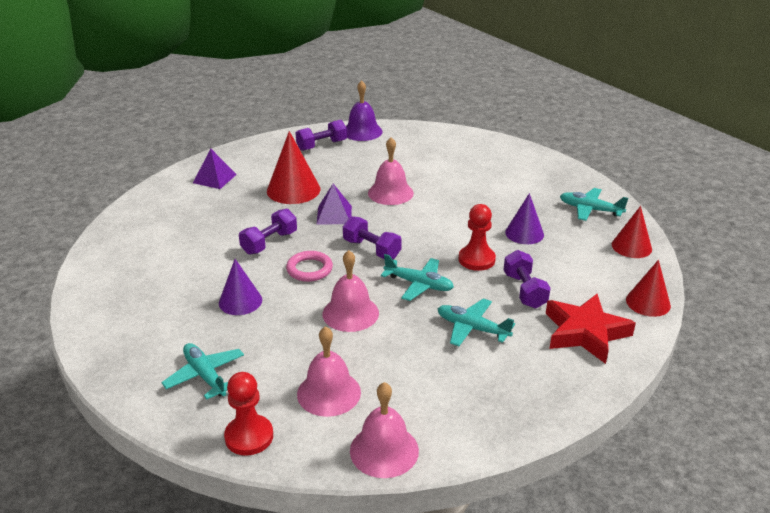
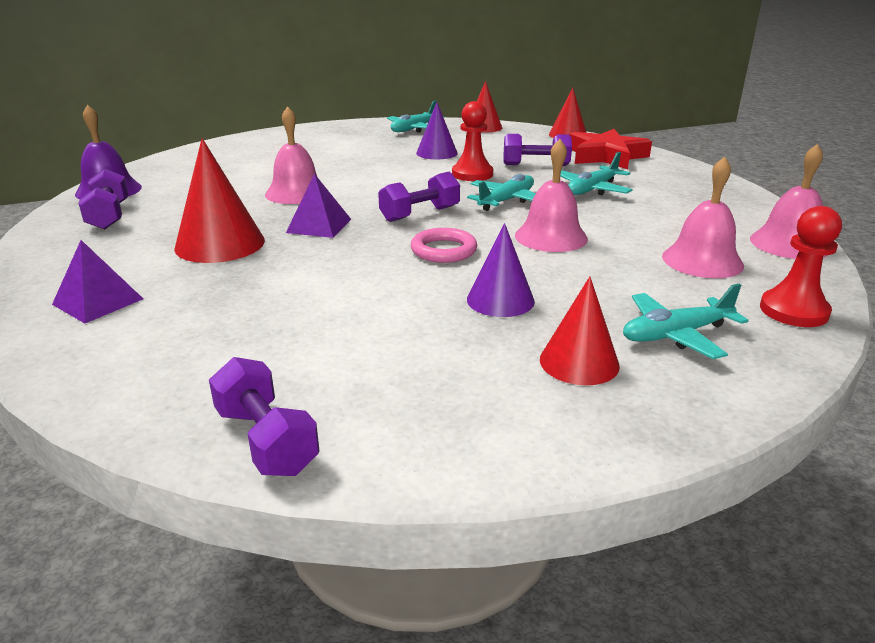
camera: 75 degrees left, 5 degrees down
purple dumbbell [239,208,297,255] -> purple dumbbell moved to [209,357,319,476]
none -> red cone [540,276,620,385]

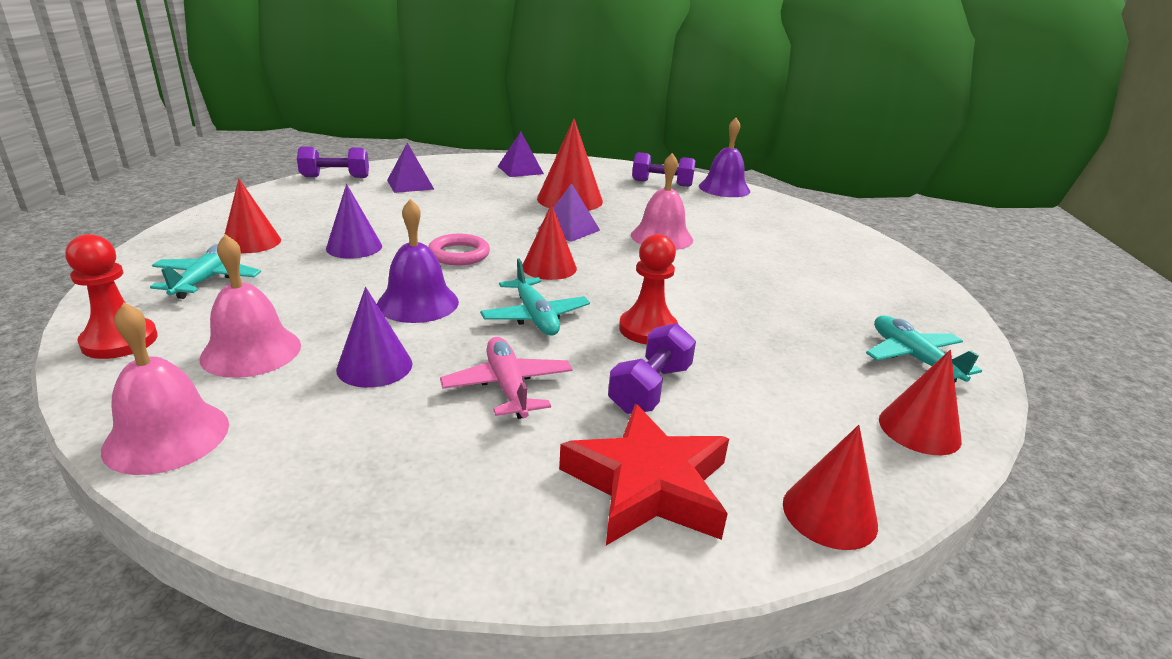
camera: 115 degrees right, 0 degrees up
purple dumbbell [378,172,460,222] -> red cone [523,204,577,280]
purple cone [416,102,458,159] -> purple cone moved to [336,287,412,388]
pink bell [515,139,588,252] -> purple bell [377,199,459,323]
turquoise plane [560,152,633,195] -> pink plane [440,337,573,419]
none -> purple pyramid [387,143,435,193]

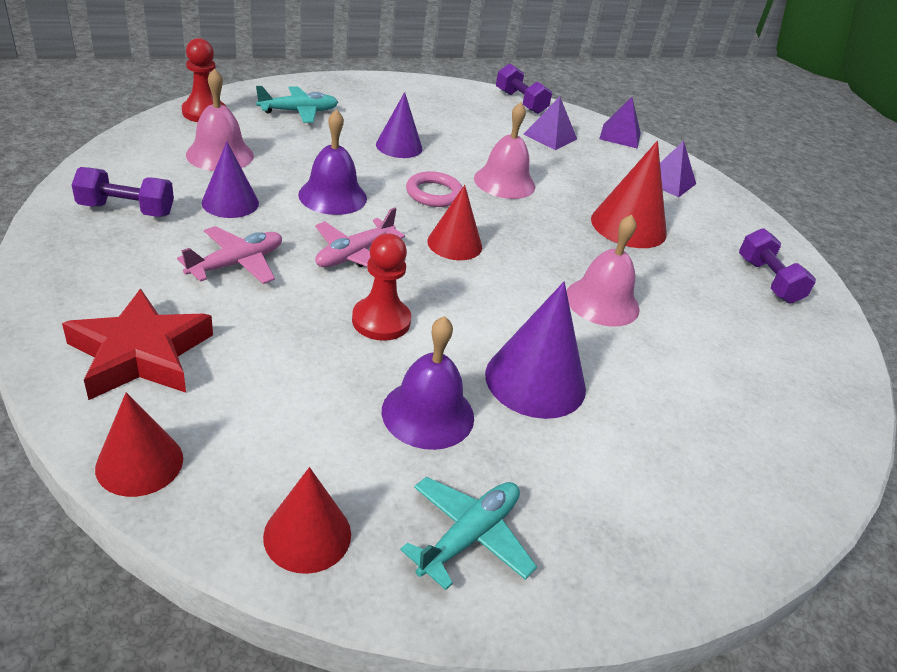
camera: 60 degrees right, 10 degrees up
pink bell [101,303,229,475] -> pink bell moved to [474,102,535,199]
red cone [224,178,281,253] -> none
turquoise plane [480,259,590,335] -> pink plane [315,207,405,267]
purple pyramid [538,183,600,242] -> purple pyramid moved to [599,97,641,149]
purple dumbbell [608,323,696,414] -> purple dumbbell moved to [72,167,174,217]
purple bell [699,118,750,197] -> purple bell moved to [382,316,474,450]
none -> purple cone [485,282,586,419]

